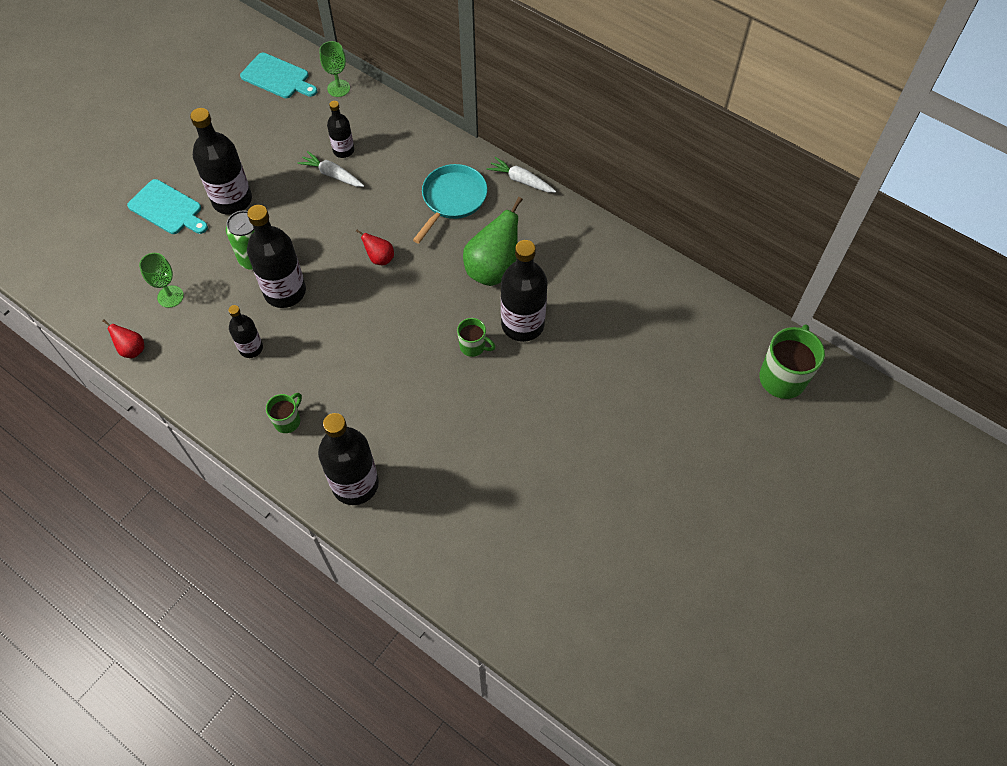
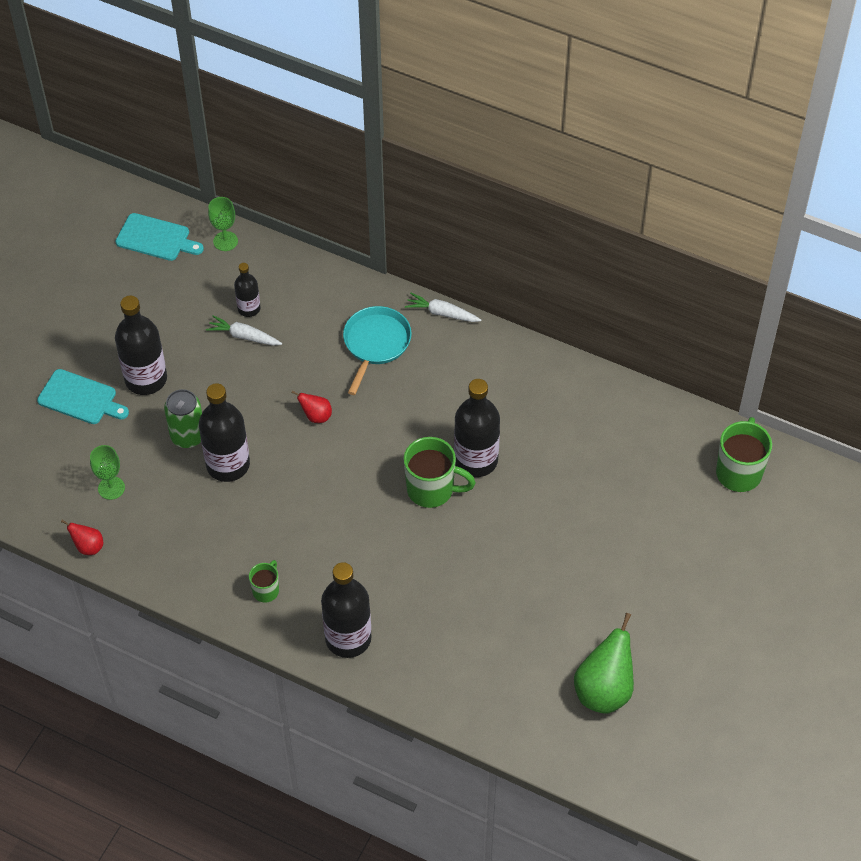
camera: 10 degrees left, 5 degrees down
black bottle [228,305,263,358] -> none
green mug [457,318,496,357] -> green mug [404,437,476,508], size x1.81
green pear [463,197,523,286] -> green pear moved to [574,613,634,714]

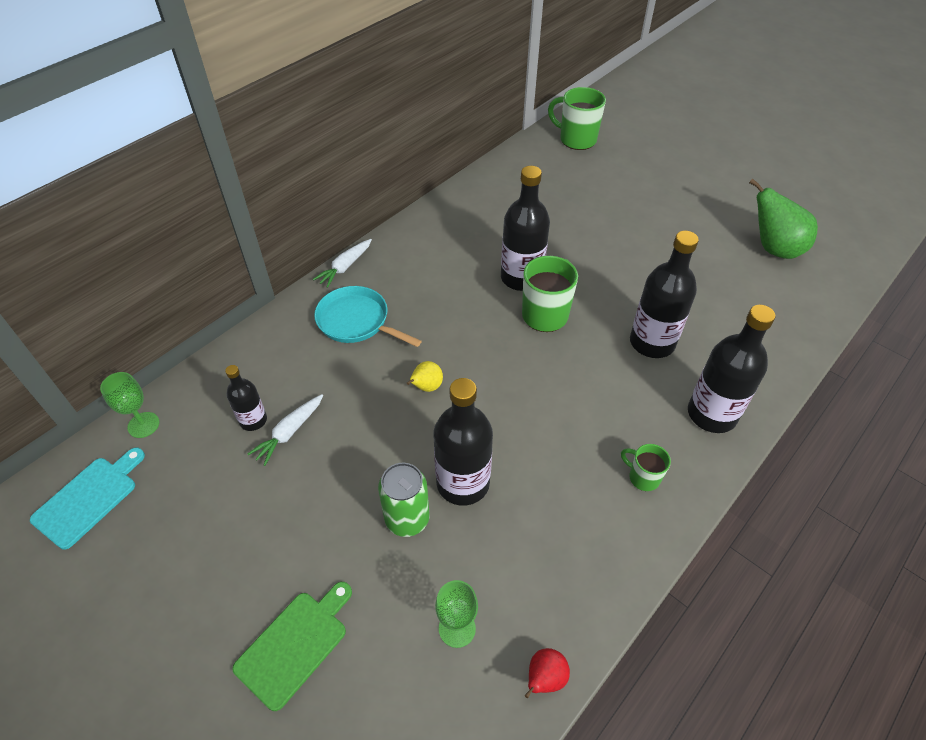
camera: 75 degrees left, 5 degrees down
turquoise cutting board [37,369,129,424] -> green cutting board [232,582,352,711]
black bottle [115,296,167,395] -> black bottle moved to [630,231,699,358]
red pear [291,391,332,423] -> yellow pear [407,361,443,392]

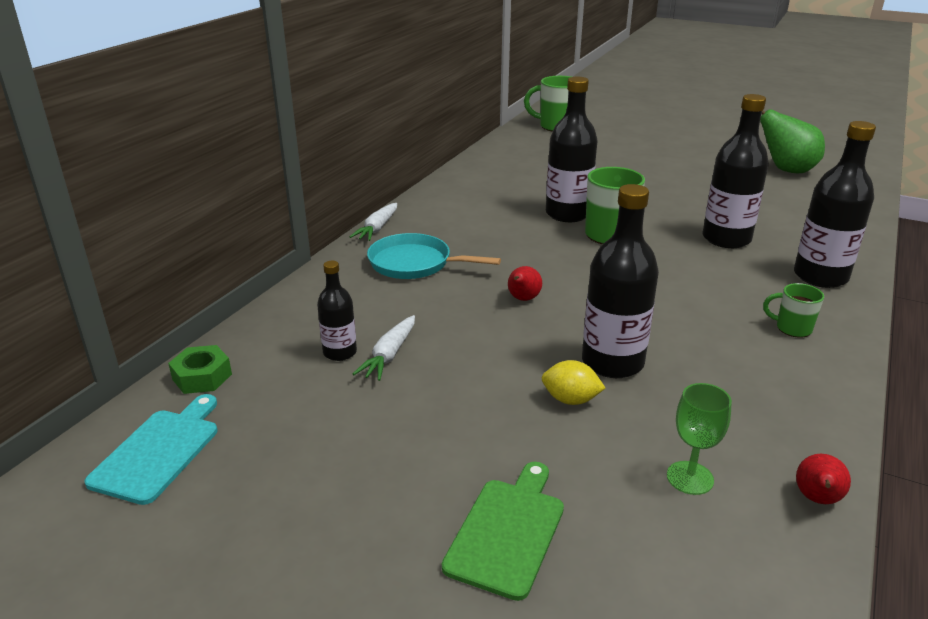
camera: 15 degrees left, 20 degrees down
green goblet [100,372,160,438] -> green nut [168,345,232,394]
green can [378,463,430,537] -> yellow lemon [541,360,605,405]
yellow pear [407,361,443,392] -> red pear [508,266,542,301]

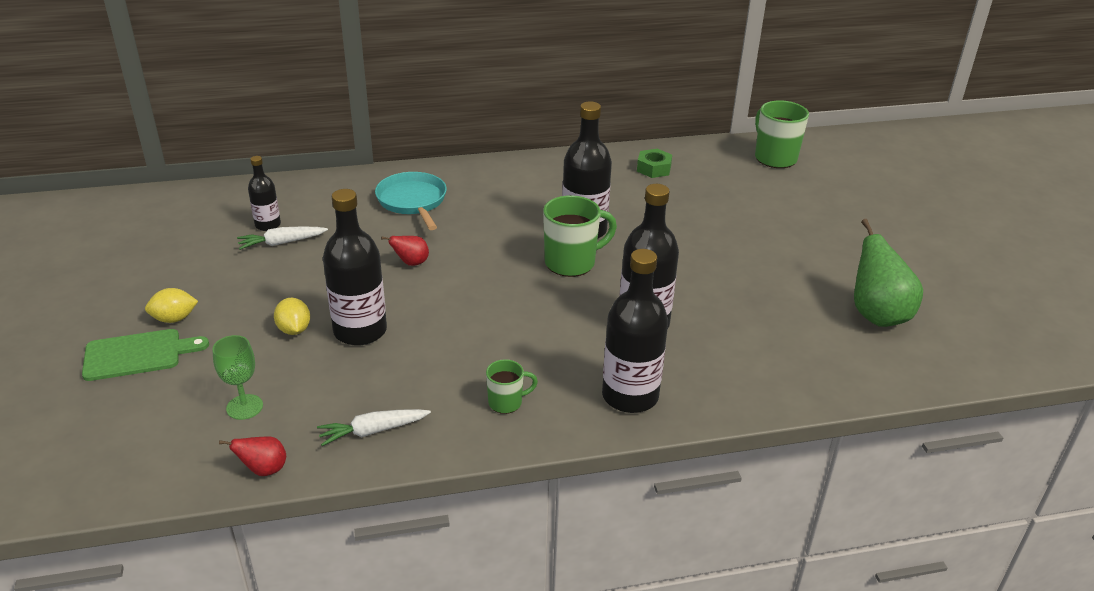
camera: 50 degrees right, 5 degrees up
turquoise cutting board [84,394,217,505] -> none
green nut [168,345,232,394] -> green nut moved to [637,149,672,178]
white carrot [350,203,397,241] -> white carrot moved to [317,409,431,446]
green mug [763,283,824,337] -> green mug turned 90 degrees clockwise [486,359,538,414]
none -> yellow lemon [145,288,198,323]

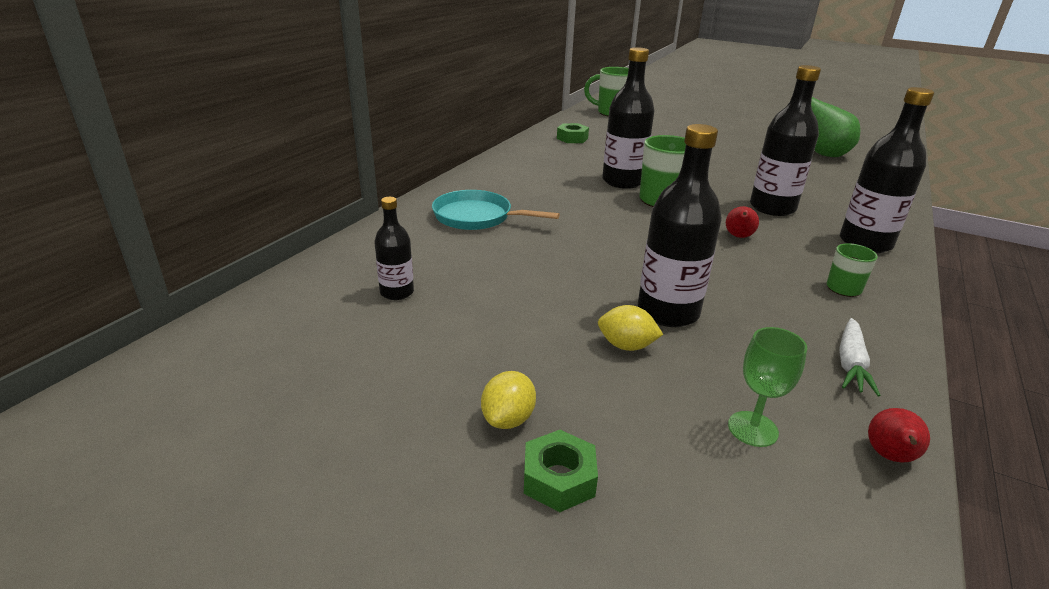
camera: 50 degrees left, 5 degrees down
green cutting board [82,329,209,381] -> green nut [524,430,598,512]
white carrot [237,226,328,250] -> none
red pear [381,236,429,266] -> red pear moved to [726,206,759,238]

